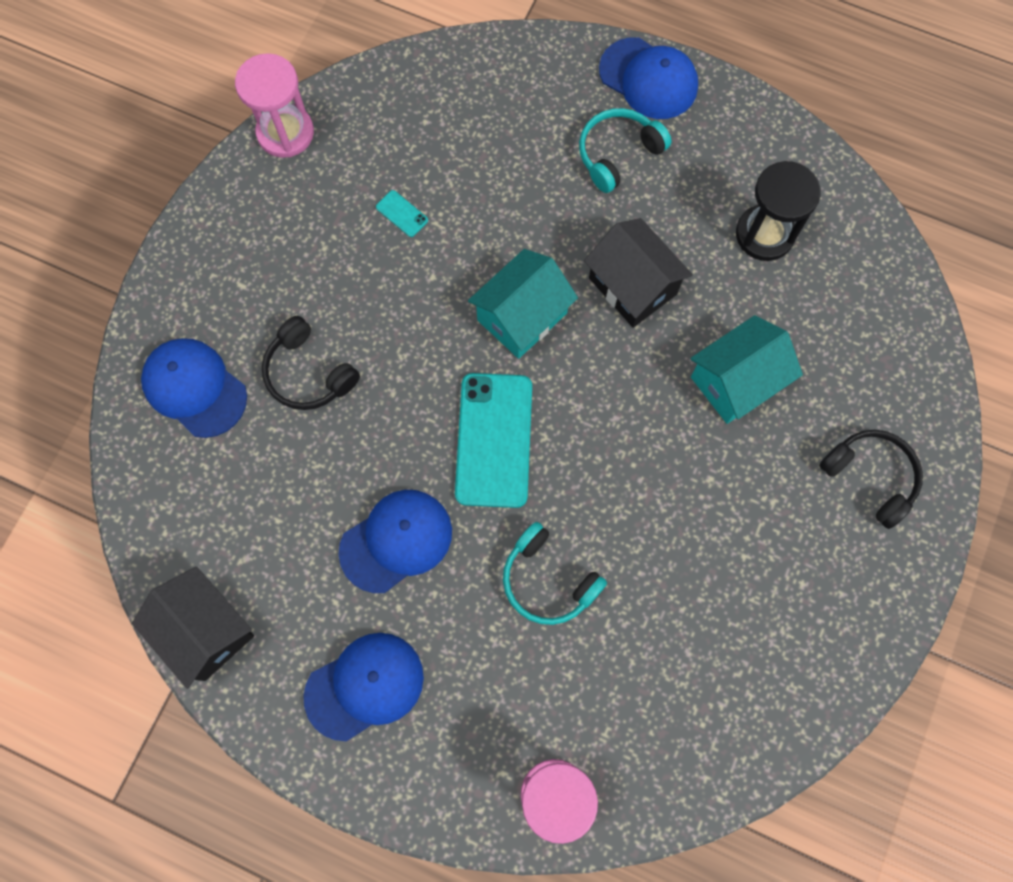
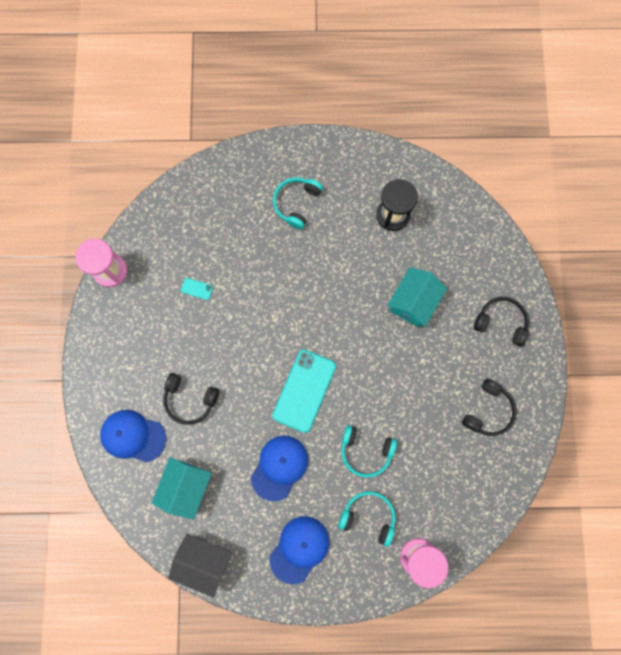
camera: 25 degrees left, 5 degrees up
turquoise phone [455,373,532,508] -> turquoise phone turned 45 degrees clockwise [272,350,336,433]
turquoise house [468,249,578,359] -> turquoise house moved to [152,457,212,520]
black house [584,218,693,328] -> none
blue cap [599,37,698,119] -> none
none -> turquoise headphones [338,491,396,547]
none -> black headphones [462,379,517,436]

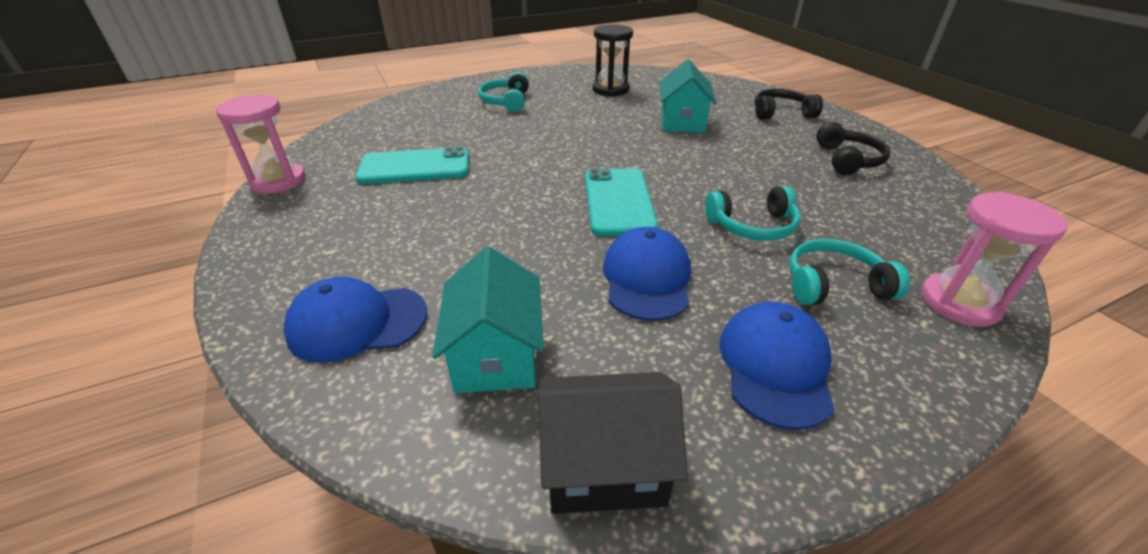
camera: 25 degrees left, 40 degrees down
black headphones [163,373,219,425] -> none
turquoise phone [181,278,213,300] -> turquoise phone [355,146,469,184], size x2.49

